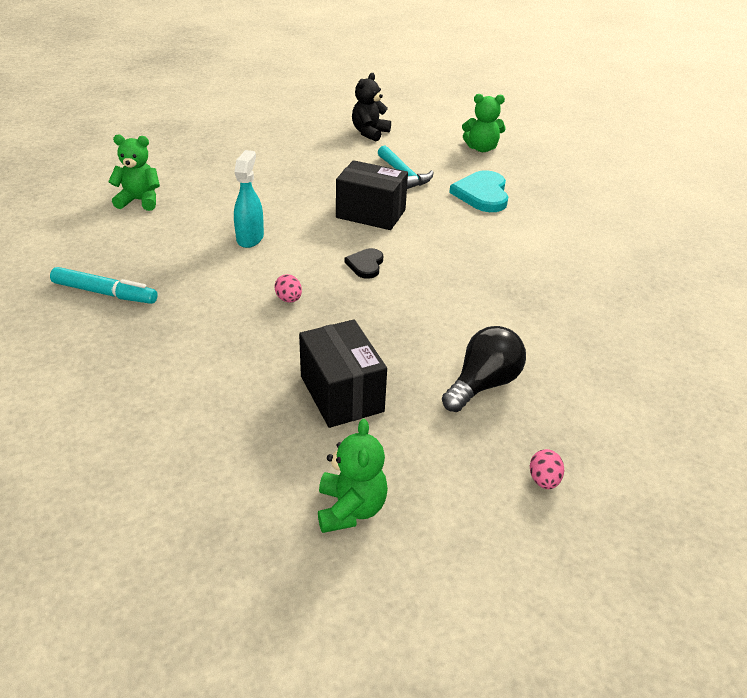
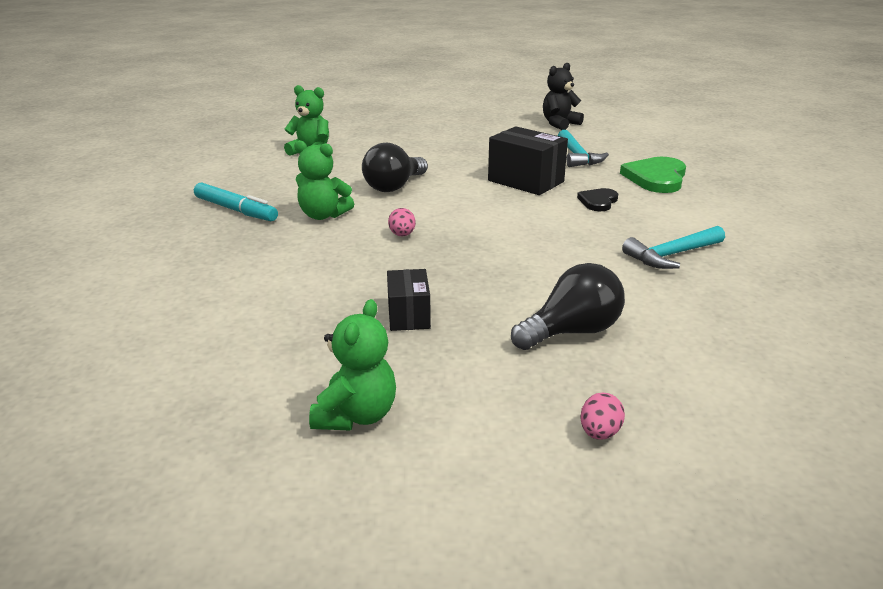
camera: 20 degrees right, 10 degrees down
turquoise spray bottle [234,150,264,248] -> black light bulb [362,143,428,192]
black box [299,319,387,428] -> black box [387,269,431,331], size x0.60
black heart [344,248,383,279] -> black heart moved to [577,188,618,211]
turquoise heart [449,170,508,212] -> green heart [620,157,686,193]
green teddy bear [462,94,505,152] -> green teddy bear moved to [294,140,354,220]
none -> turquoise hammer [622,226,725,269]

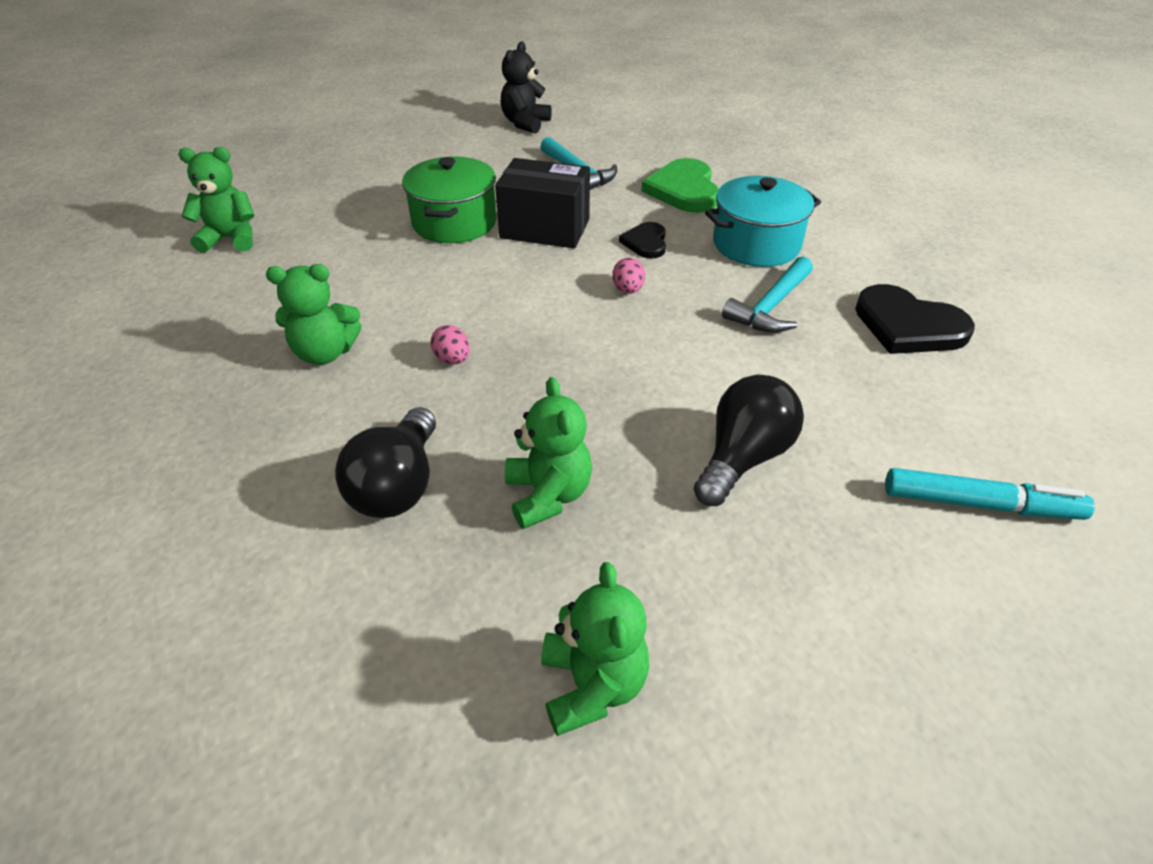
camera: 25 degrees left, 15 degrees up
turquoise marker [194,183,278,221] -> turquoise marker moved to [885,468,1095,520]
black light bulb [362,143,428,192] -> black light bulb moved to [335,407,436,518]
black box [387,269,431,331] -> green teddy bear [505,377,592,529]
pink egg [580,393,625,440] -> pink egg moved to [612,258,645,294]
none -> green pot [402,157,497,243]
none -> turquoise pot [705,176,821,267]
none -> black heart [855,284,975,354]

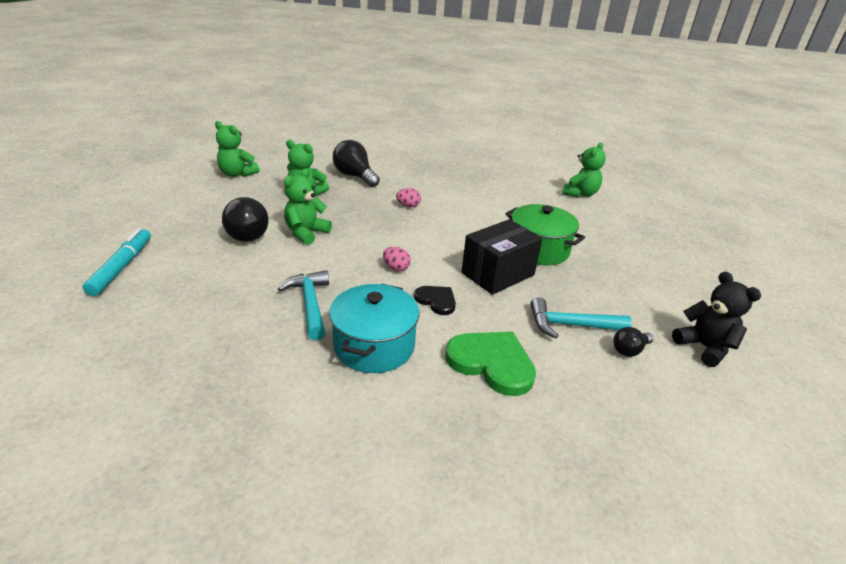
camera: 125 degrees right, 10 degrees down
green teddy bear [266,264,362,365] -> green teddy bear moved to [284,168,332,245]
black heart [855,284,975,354] -> none
turquoise marker [885,468,1095,520] -> turquoise marker turned 135 degrees clockwise [83,228,151,296]
none -> black light bulb [613,327,654,357]

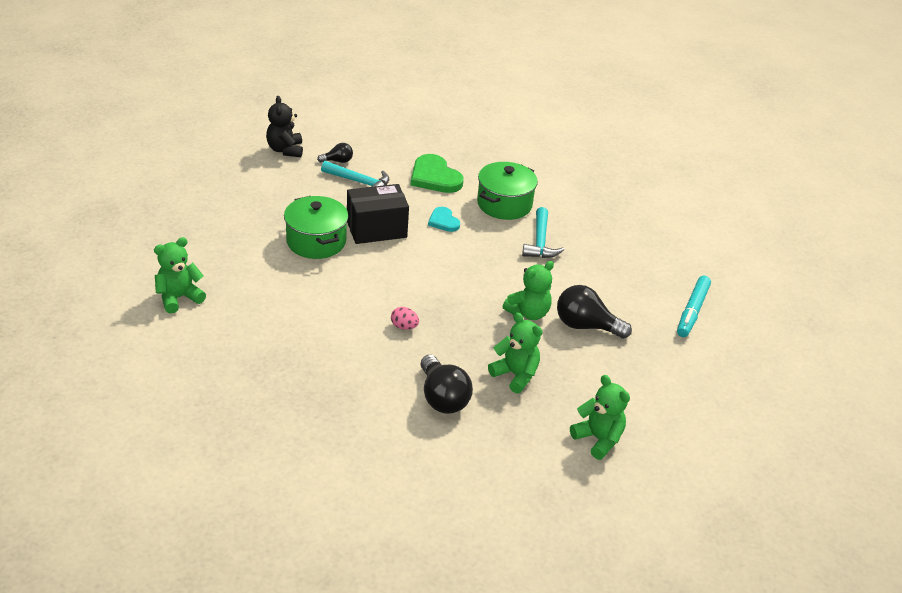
camera: 160 degrees left, 5 degrees up
black light bulb [222,197,268,242] -> black light bulb turned 75 degrees counterclockwise [557,285,632,339]
turquoise pot [329,283,419,373] -> green pot [477,162,538,220]
pink egg [383,247,411,271] -> none
black heart [414,286,456,315] -> turquoise heart [428,207,460,232]

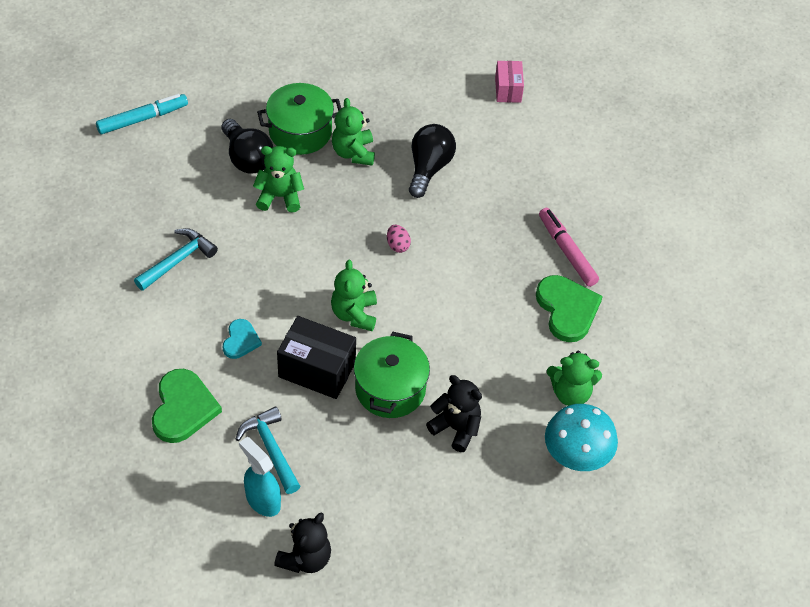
camera: 140 degrees left, 15 degrees up
black light bulb [317,143,353,163] -> turquoise spray bottle [239,437,281,517]
green pot [477,162,538,220] -> green pot moved to [257,83,341,155]
green teddy bear [570,375,630,460] -> green teddy bear moved to [331,260,377,331]
none -> black teddy bear [426,375,482,452]
none -> pink box [495,61,524,103]
none -> green heart [536,275,603,342]
none -> pink marker [539,208,599,287]
none -> turquoise mushroom [545,404,618,471]

